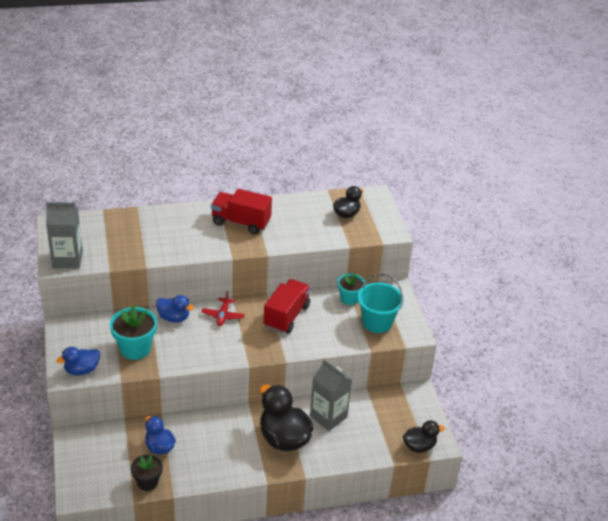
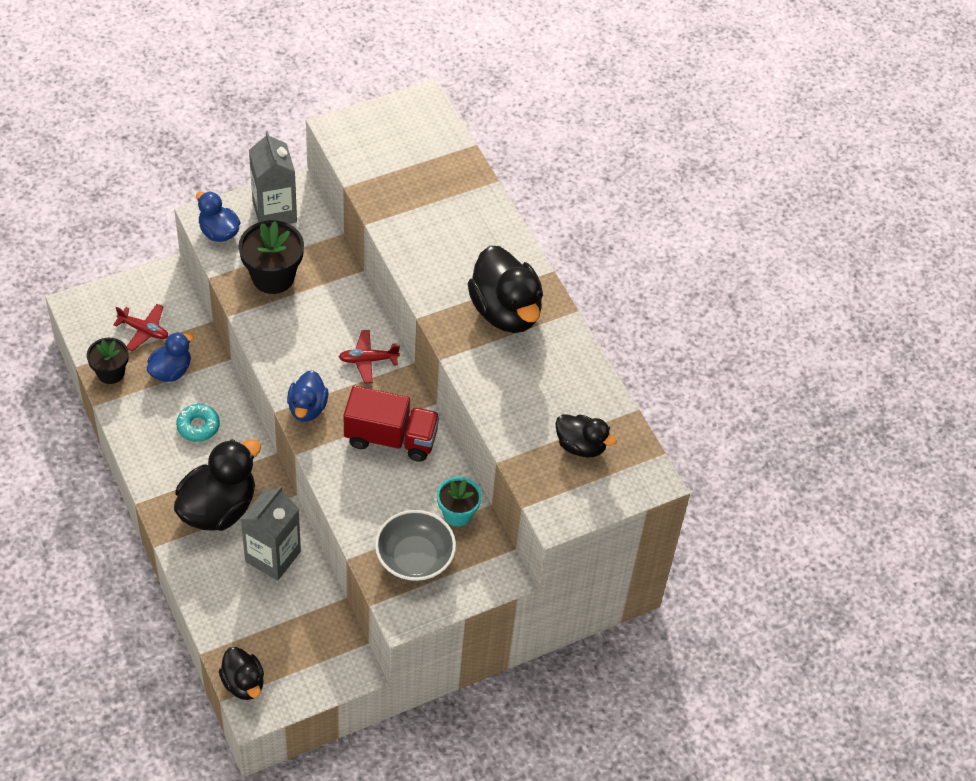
camera: 75 degrees right, 15 degrees up
grey carton [46,202,83,268] -> grey carton moved to [249,131,297,224]
turquoise flower pot [110,305,157,360] -> black flower pot [239,220,304,294]
blue duck [156,295,194,322] -> blue duck moved to [287,370,329,422]
red truck [211,189,272,234] -> black duck [467,245,543,333]
turquoise bucket [358,274,404,333] -> grey bowl [375,510,456,582]
none -> red plane [113,304,168,351]
none -> turquoise donut [176,404,220,442]

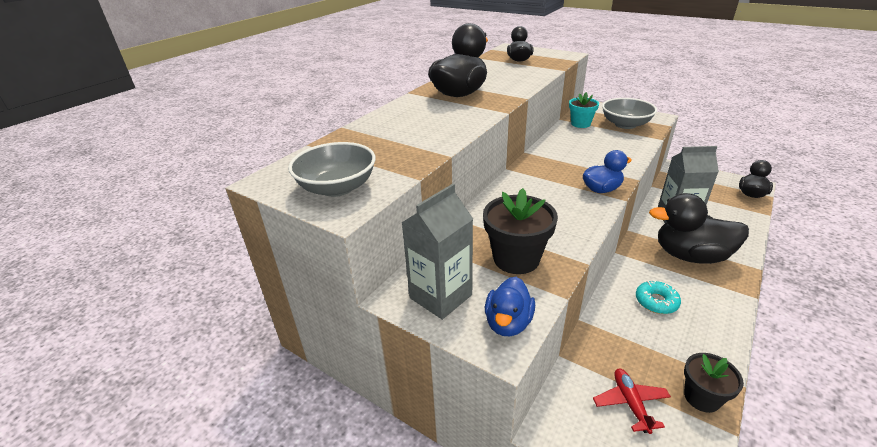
camera: 115 degrees left, 20 degrees down
blue duck [147,332,194,382] -> none
red plane [339,330,400,383] -> none
red truck [344,386,440,462] -> none
none -> grey bowl [288,142,376,197]

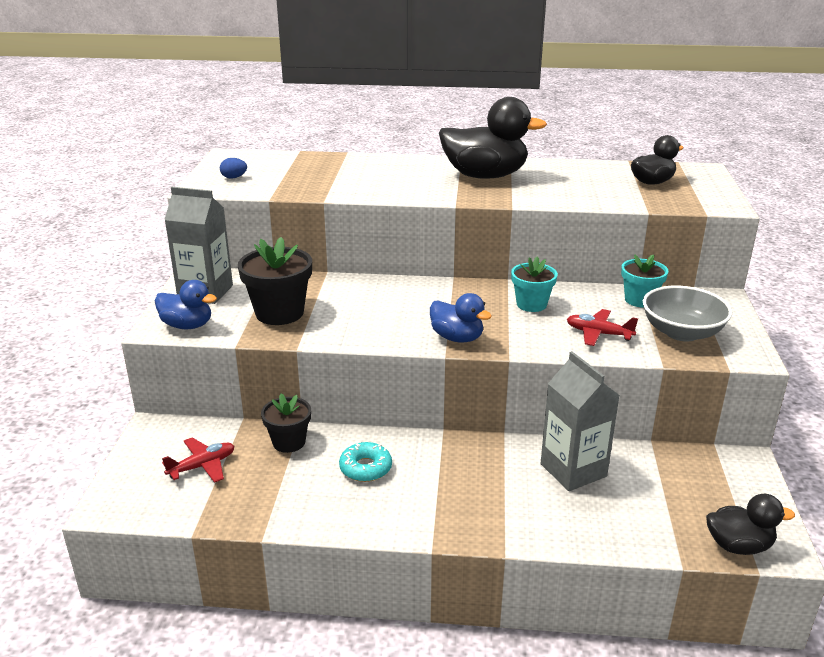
camera: 60 degrees right, 5 degrees down
grey bowl [288,142,376,197] -> blue egg [220,158,247,179]
blue duck [485,277,535,336] -> blue duck turned 150 degrees counterclockwise [155,280,217,329]
black duck [649,193,749,264] -> none
black flower pot [684,353,744,413] -> black flower pot moved to [261,393,311,453]
none -> turquoise flower pot [511,257,558,312]
none -> red plane [567,309,638,346]

